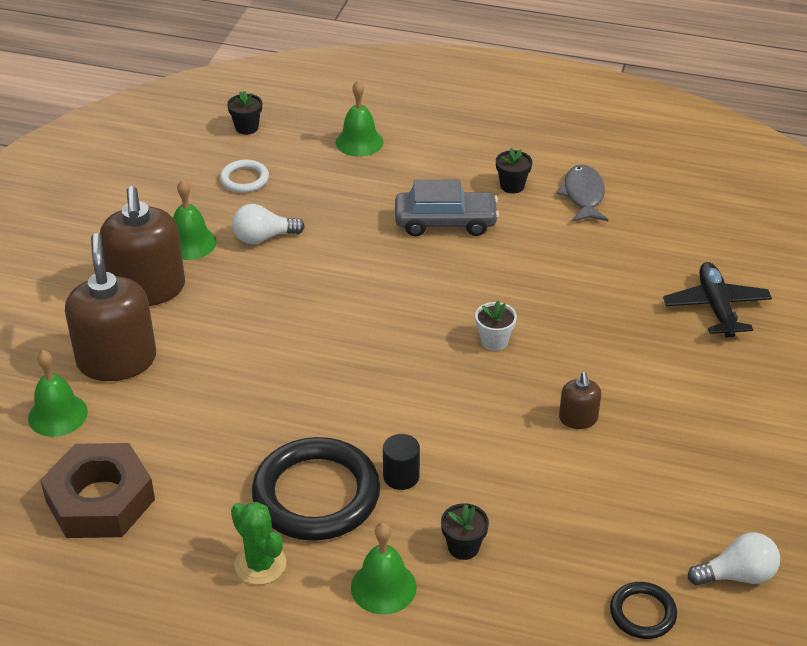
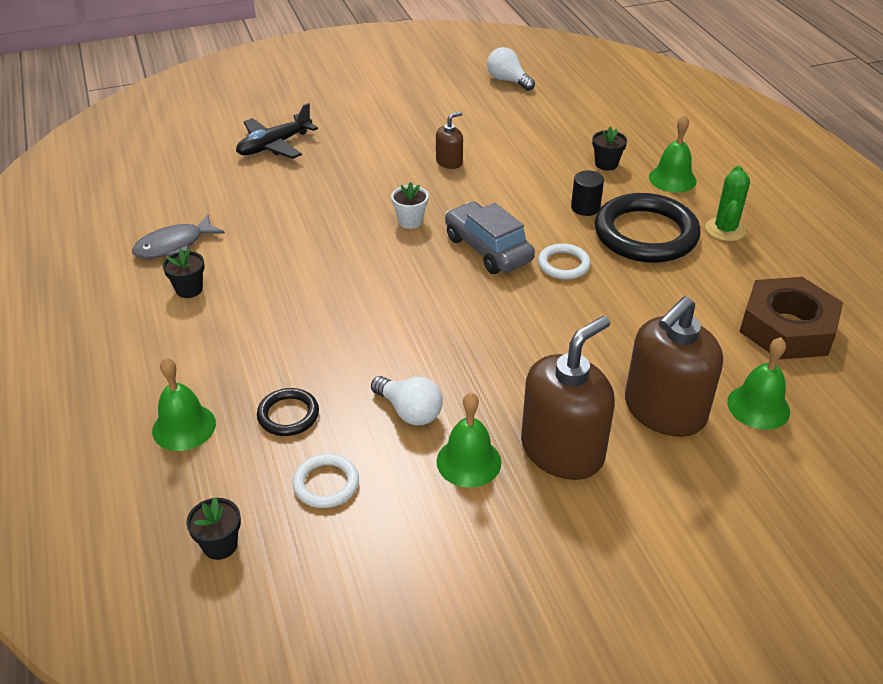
camera: 125 degrees left, 0 degrees up
grey car [395,179,499,236] -> grey car moved to [445,202,535,274]
black ring [610,582,677,639] -> black ring moved to [257,388,319,436]
none -> white ring [538,244,591,279]

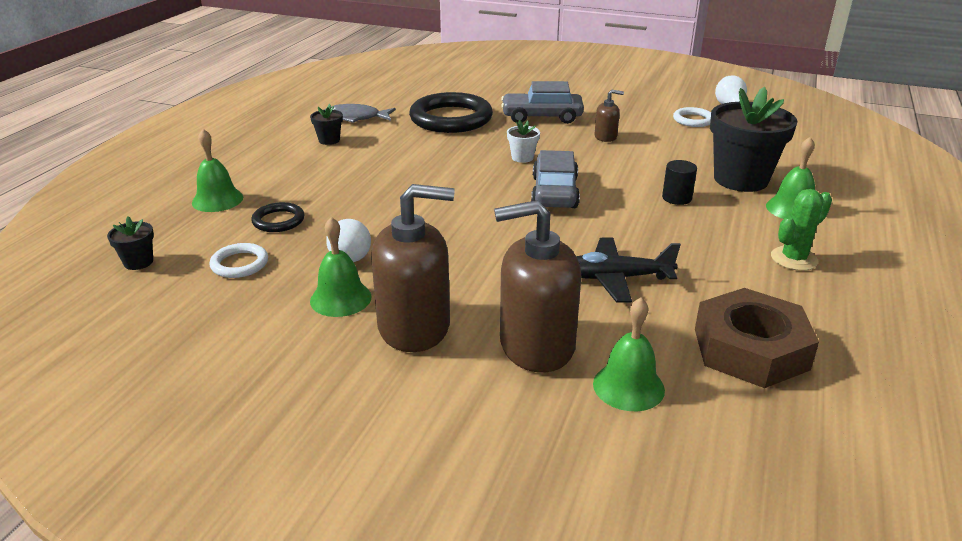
camera: 40 degrees right, 10 degrees down
black plane [236,103,318,159] -> black plane moved to [576,238,681,303]
white ring [538,244,591,279] -> white ring moved to [673,107,711,127]
black flower pot [592,127,627,171] -> black flower pot [710,87,797,192], size x2.28
black ring [595,193,701,263] -> black ring moved to [409,92,493,133]
none -> grey car [501,81,584,124]

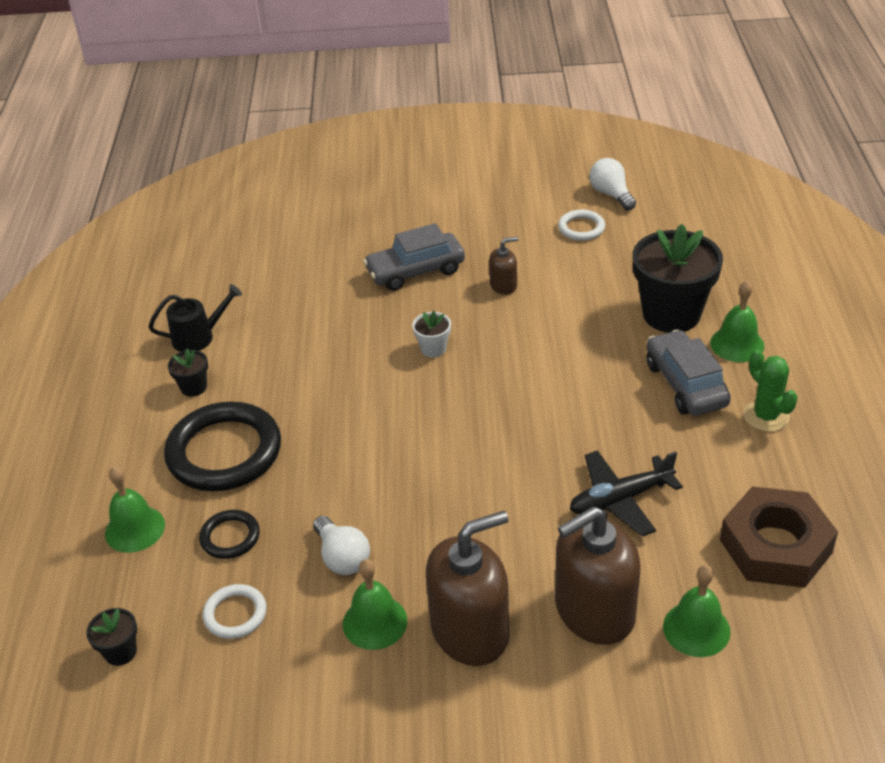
camera: 20 degrees left, 10 degrees up
grey fish [325,104,396,123] -> black watering can [149,284,242,352]
black ring [409,92,493,133] -> black ring moved to [164,402,281,491]
grey car [531,150,580,208] -> grey car moved to [646,330,731,415]
black cylinder [662,160,697,205] -> none
green cactus [771,189,832,271] -> green cactus turned 60 degrees counterclockwise [744,350,798,432]

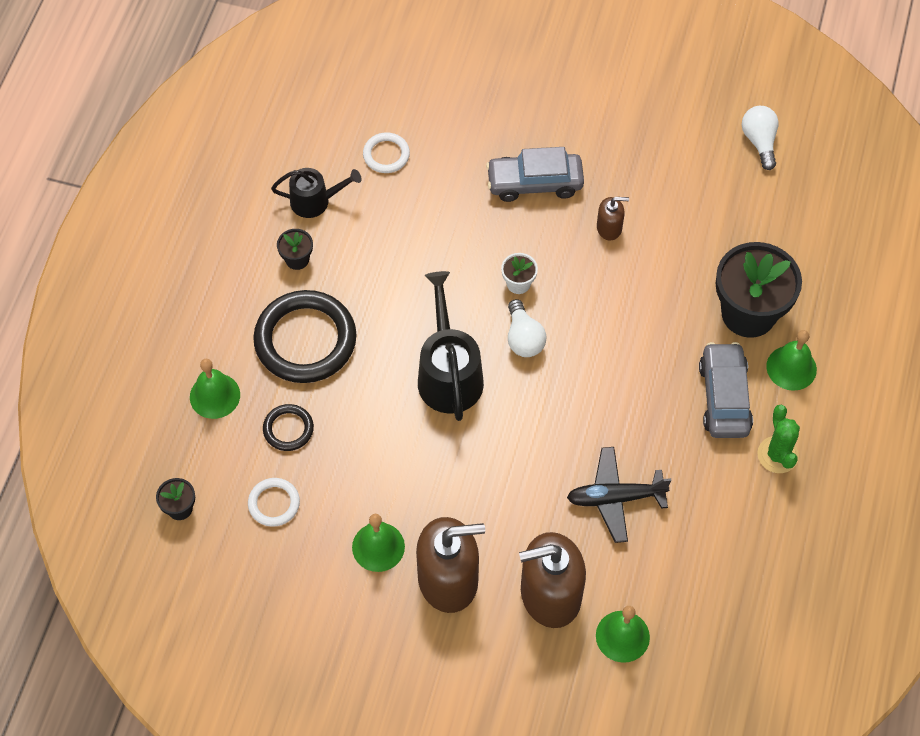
camera: 15 degrees right, 20 degrees up
white light bulb [313,516,370,575] -> white light bulb moved to [508,299,547,357]
white ring [558,210,605,241] -> white ring moved to [363,133,410,173]
brown nut [720,486,838,588] -> none
none -> black watering can [418,271,484,421]

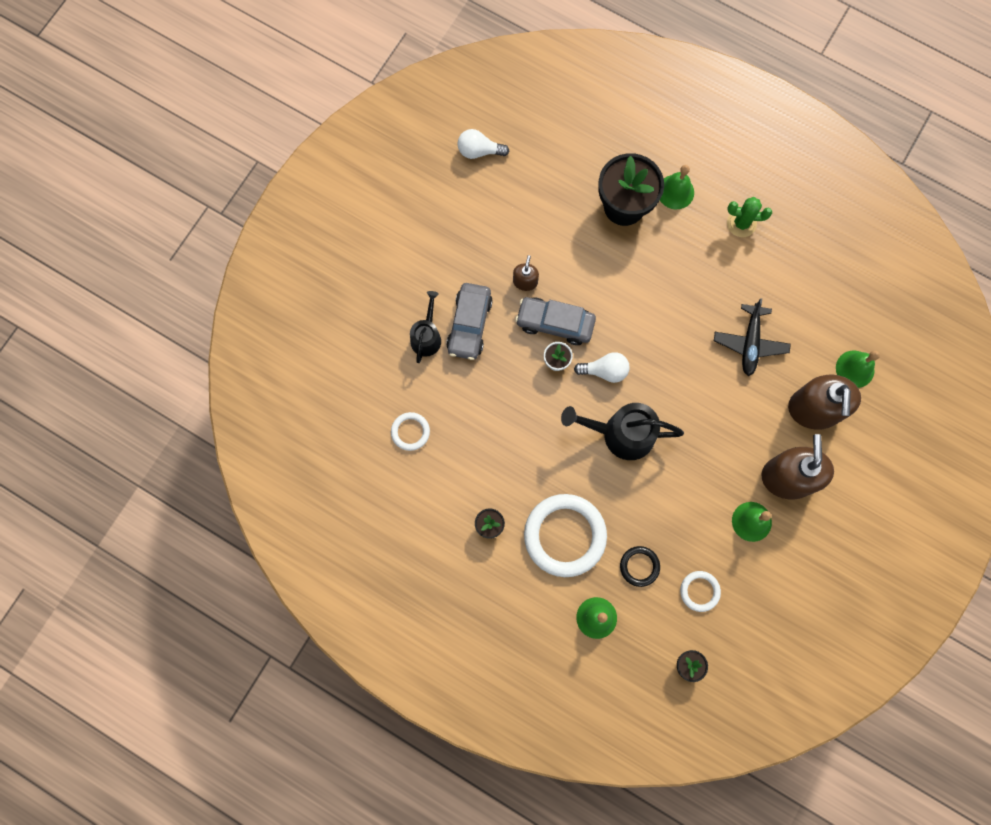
camera: 75 degrees left, 15 degrees up
black ring [253,290,357,383] -> white ring [524,494,607,577]
black watering can [271,168,362,218] -> black watering can moved to [410,291,441,363]
grey car [699,342,753,438] -> grey car moved to [515,297,596,345]

